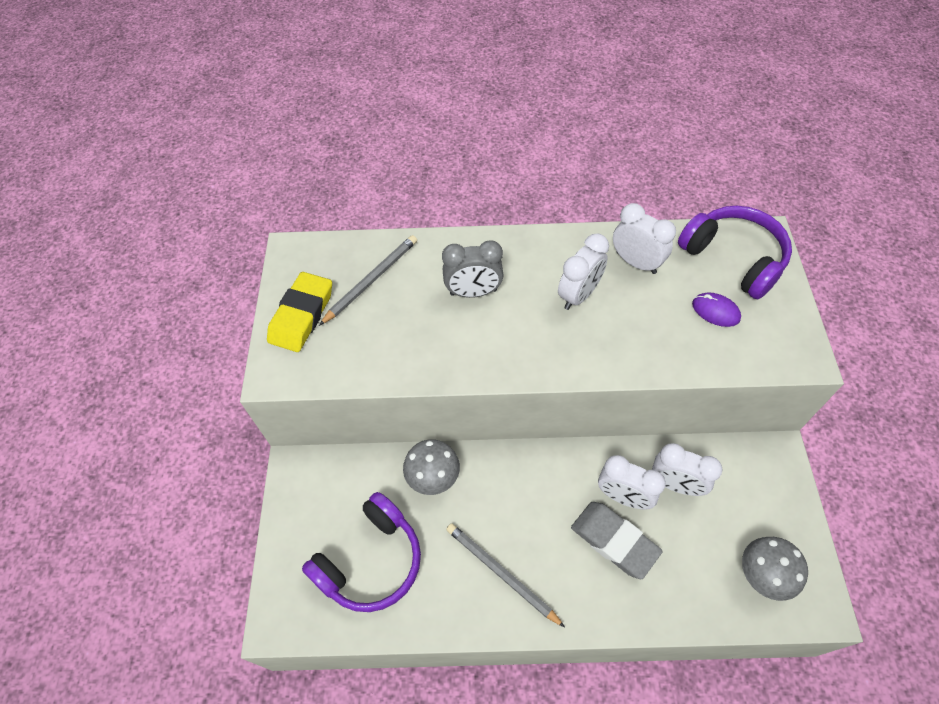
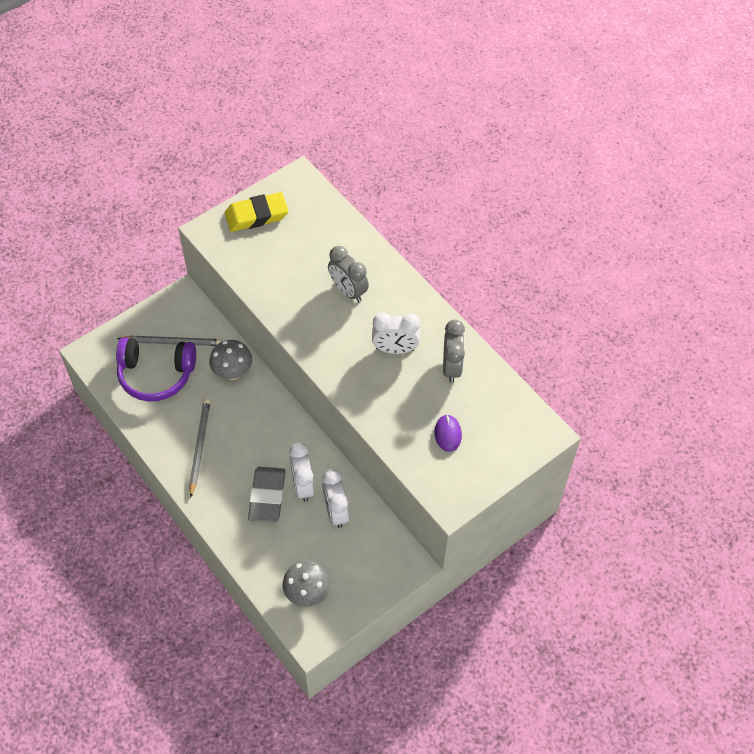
camera: 50 degrees right, 0 degrees up
grey pencil [319,235,417,326] -> grey pencil moved to [117,336,222,346]
white clock [613,203,676,274] -> grey clock [443,320,465,383]
purple headphones [678,206,792,299] -> none

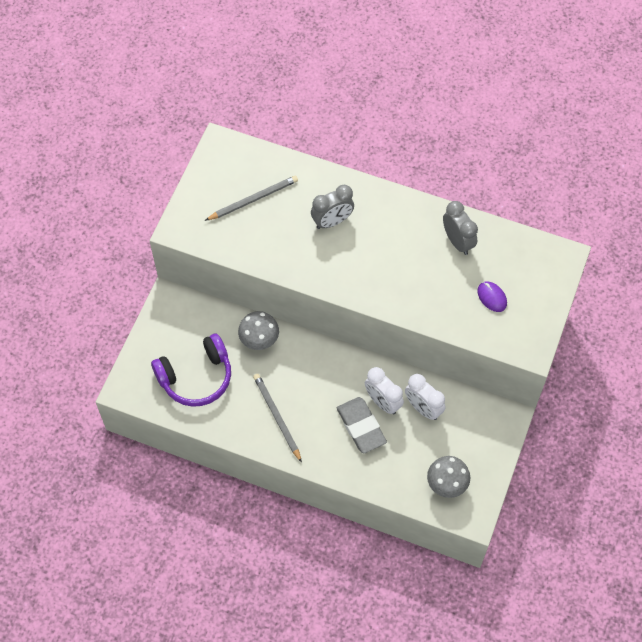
camera: 30 degrees left, 5 degrees up
grey pencil [117,336,222,346] -> grey pencil moved to [205,176,298,221]
yellow eraser [225,192,289,232] -> none
grey clock [328,246,369,302] -> grey clock turned 45 degrees counterclockwise [311,185,354,229]
white clock [372,313,420,354] -> none

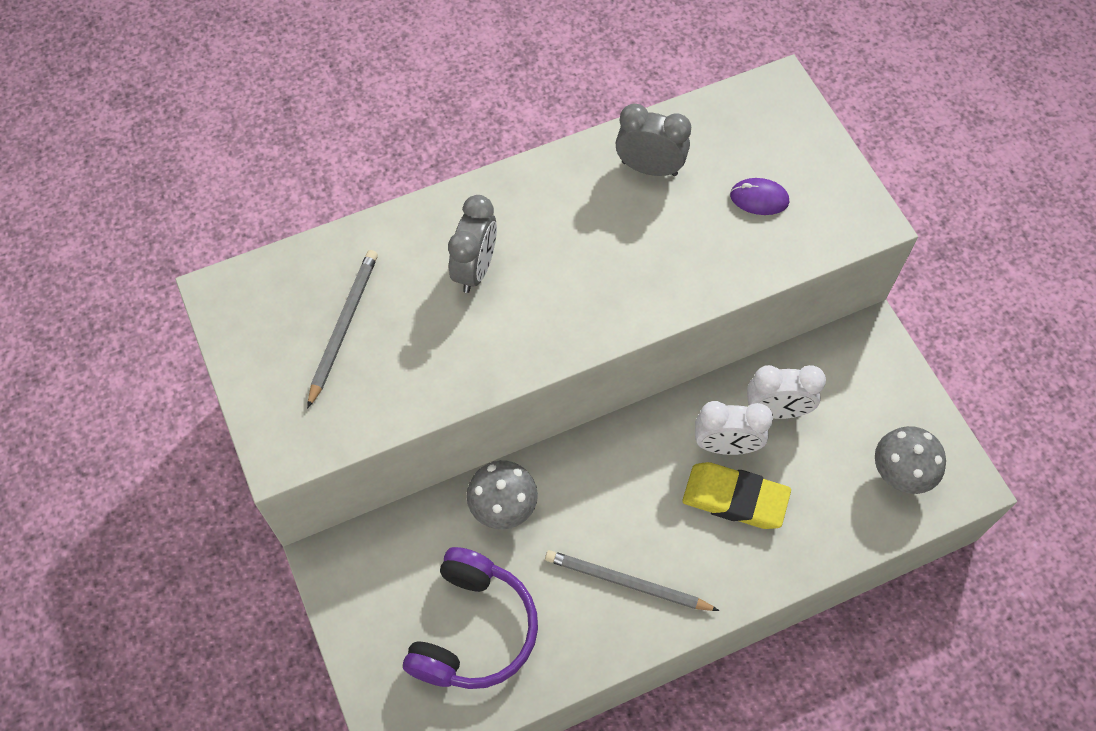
camera: 45 degrees left, 0 degrees up
grey eraser [337,397,387,453] -> yellow eraser [682,462,791,529]

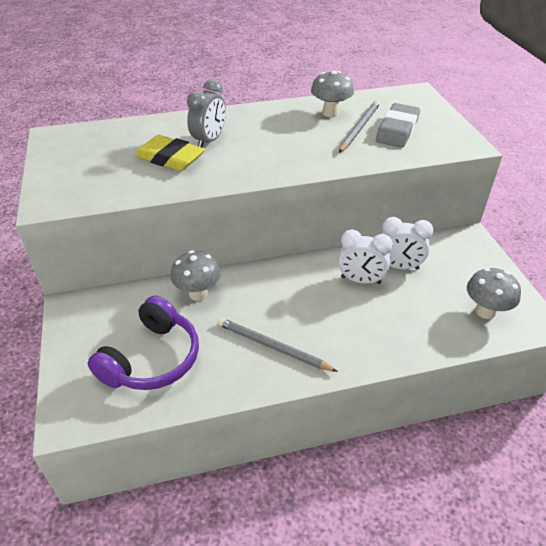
camera: 10 degrees right, 20 degrees down
grey pencil [307,250,378,409] -> grey pencil moved to [339,100,380,153]
grey clock [616,104,691,176] -> grey mushroom [311,70,354,117]
yellow eraser [682,462,791,529] -> yellow eraser moved to [135,135,205,171]
purple mouse [730,178,789,215] -> grey eraser [376,103,420,148]

